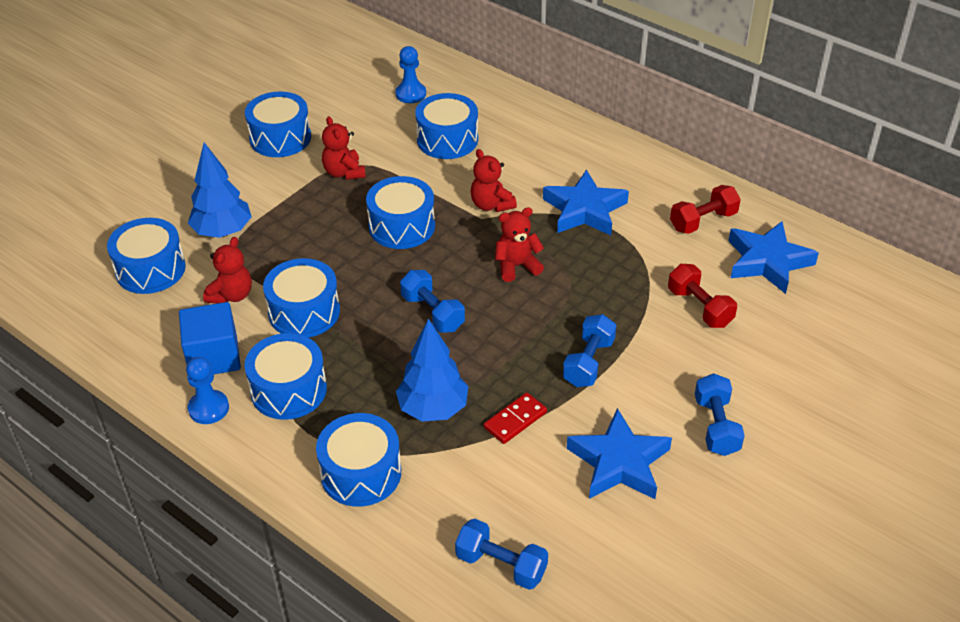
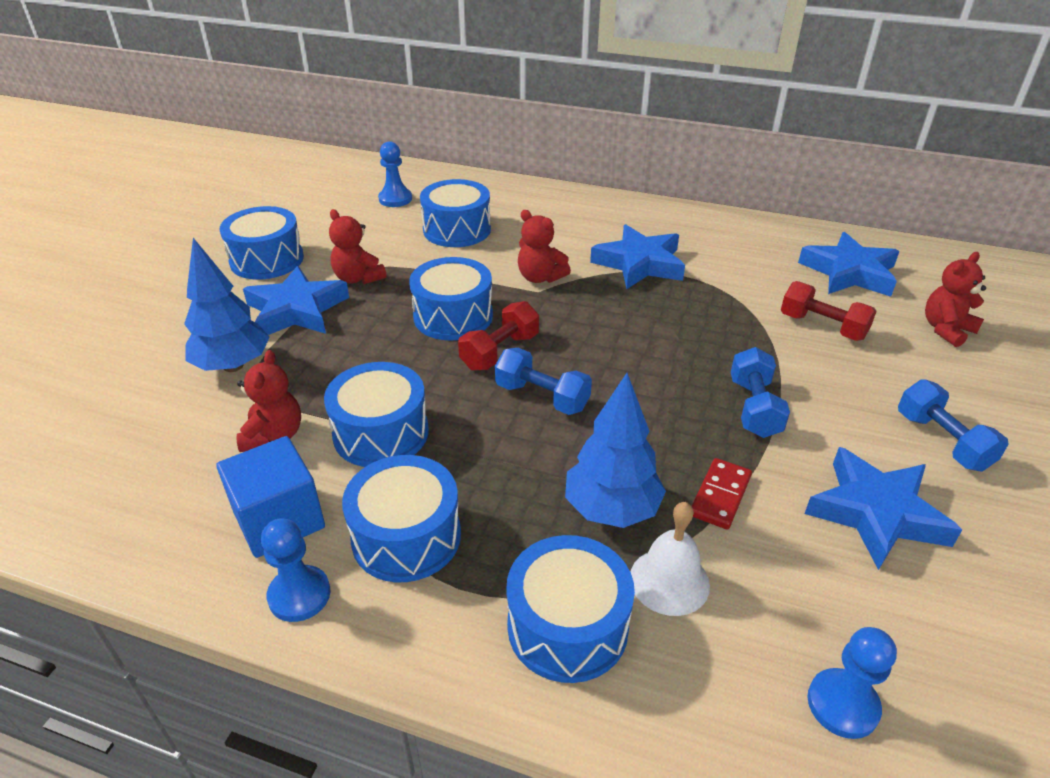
camera: 20 degrees left, 5 degrees down
blue drum [107,218,186,294] -> none
blue dumbbell [455,519,548,590] -> blue pawn [807,627,897,739]
red teddy bear [495,207,544,282] -> red teddy bear moved to [925,252,986,347]
red dumbbell [670,185,741,234] -> red dumbbell moved to [458,301,539,371]
none -> blue star [243,266,349,335]
none -> white bell [631,502,710,616]

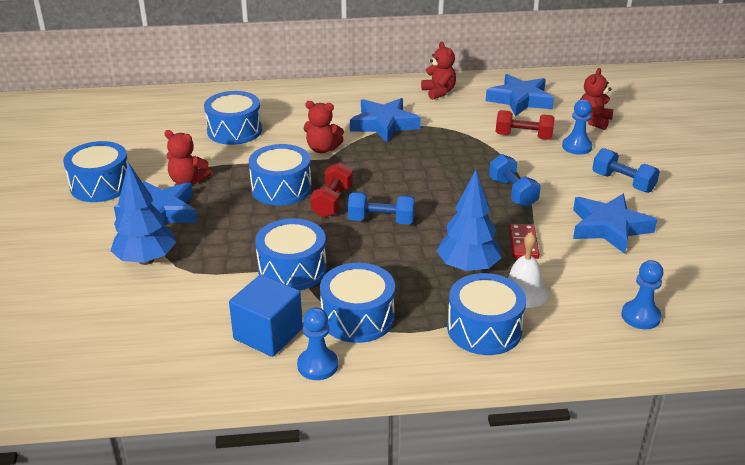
camera: 25 degrees left, 5 degrees down
red teddy bear [236,350,301,452] -> red teddy bear moved to [421,41,456,100]
blue pawn [378,141,412,207] -> blue pawn moved to [562,99,592,155]

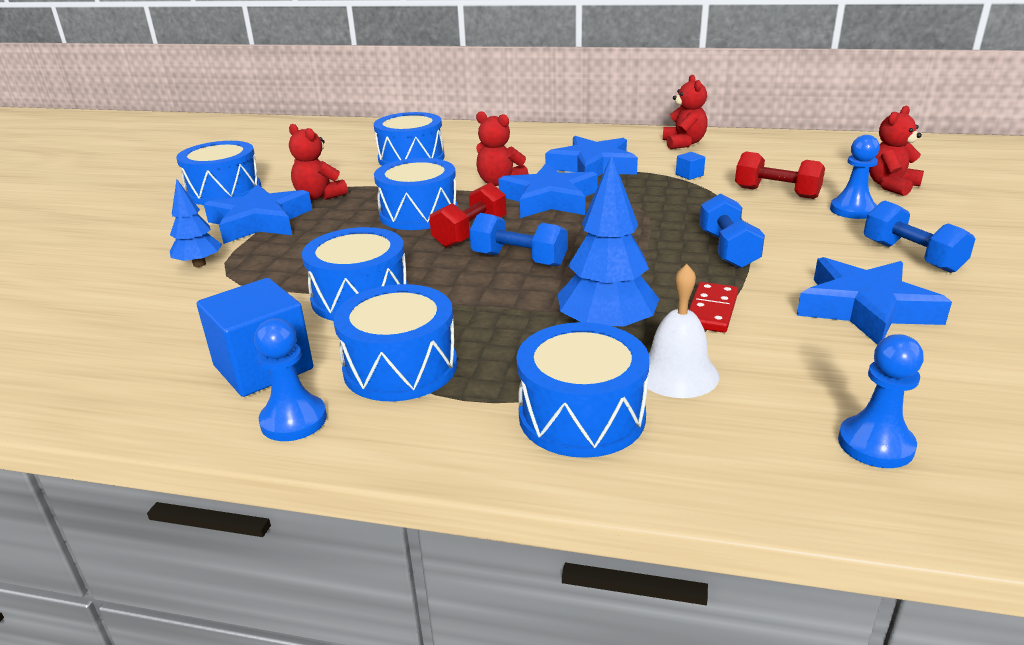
camera: 20 degrees right, 5 degrees down
blue tree [111,162,176,265] -> blue tree [170,179,222,267], size x0.60
blue star [486,74,554,116] -> blue star moved to [498,163,598,218]
none -> blue cube [676,152,705,180]

